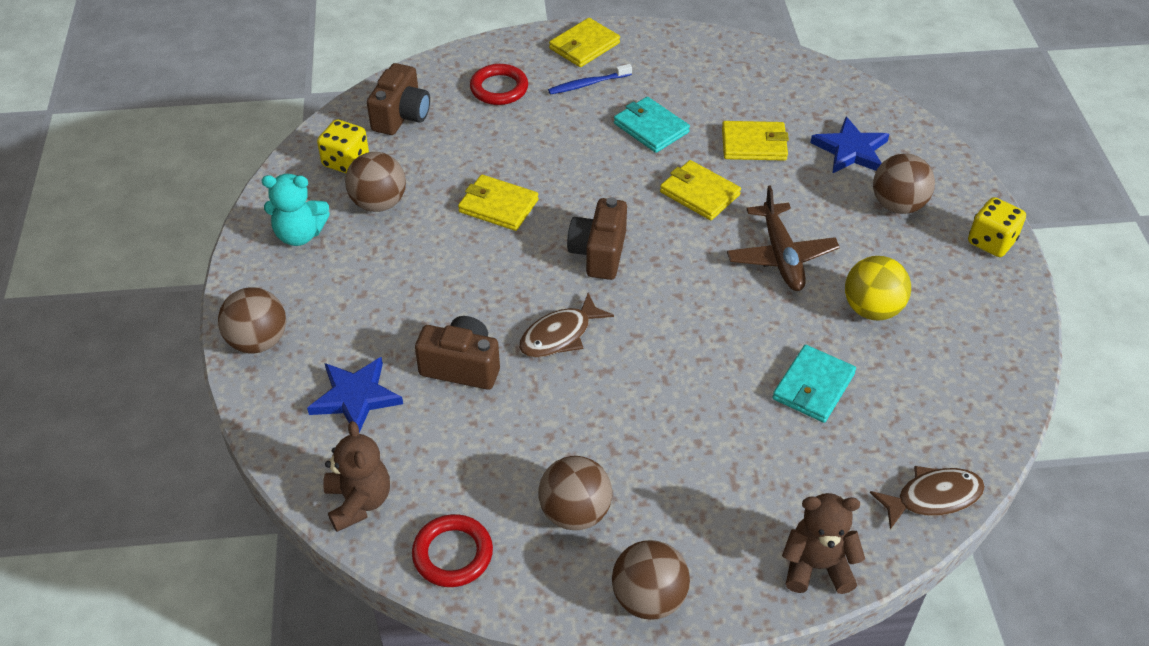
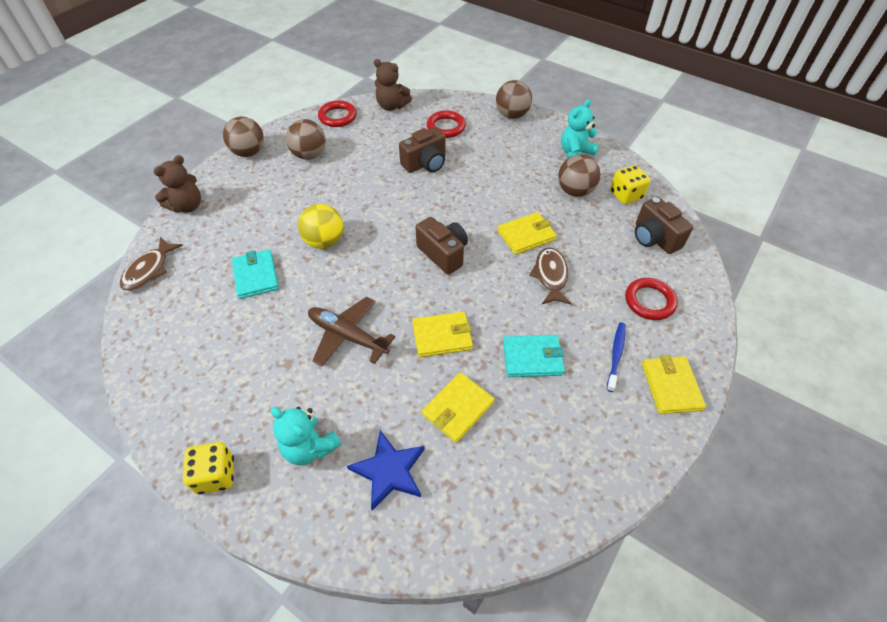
camera: 130 degrees right, 5 degrees up
blue star [307,357,403,433] -> red ring [427,110,466,138]
brown fish [519,293,614,358] -> brown fish moved to [529,247,572,304]
yellow ball [845,256,911,321] -> yellow ball moved to [298,204,343,249]
brown ball [873,153,935,214] -> turquoise teddy bear [271,407,342,465]

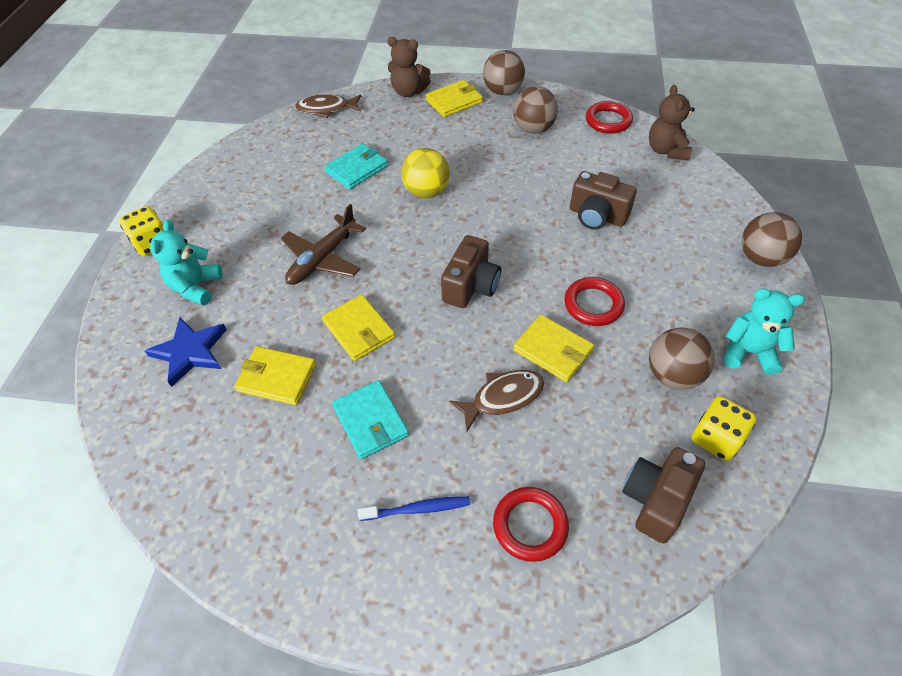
camera: 65 degrees right, 0 degrees up
brown plane [308,297,396,367] -> brown plane turned 150 degrees counterclockwise [281,204,366,285]
red ring [427,110,466,138] -> red ring moved to [564,277,625,326]
yellow wallet [642,355,706,414] -> yellow wallet moved to [426,80,483,117]

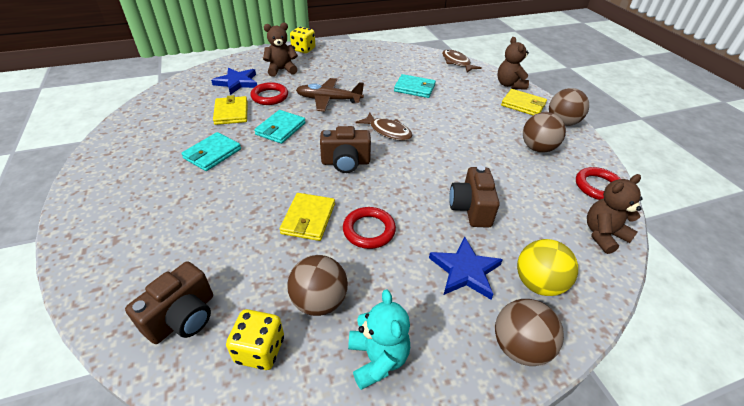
camera: 60 degrees right, 10 degrees down
turquoise teddy bear [150,220,223,306] -> brown teddy bear [263,23,298,77]
yellow wallet [322,295,395,361] -> turquoise wallet [254,110,306,144]
blue toothbrush [358,496,470,521] -> none
yellow ball [401,148,450,198] -> yellow ball moved to [517,239,578,296]
brown fish [449,370,544,431] -> brown fish moved to [356,113,413,141]
red ring [493,487,569,562] -> red ring moved to [250,82,288,105]
brown camera [622,447,705,543] -> brown camera turned 120 degrees clockwise [125,261,213,344]
none -> blue star [429,237,503,300]

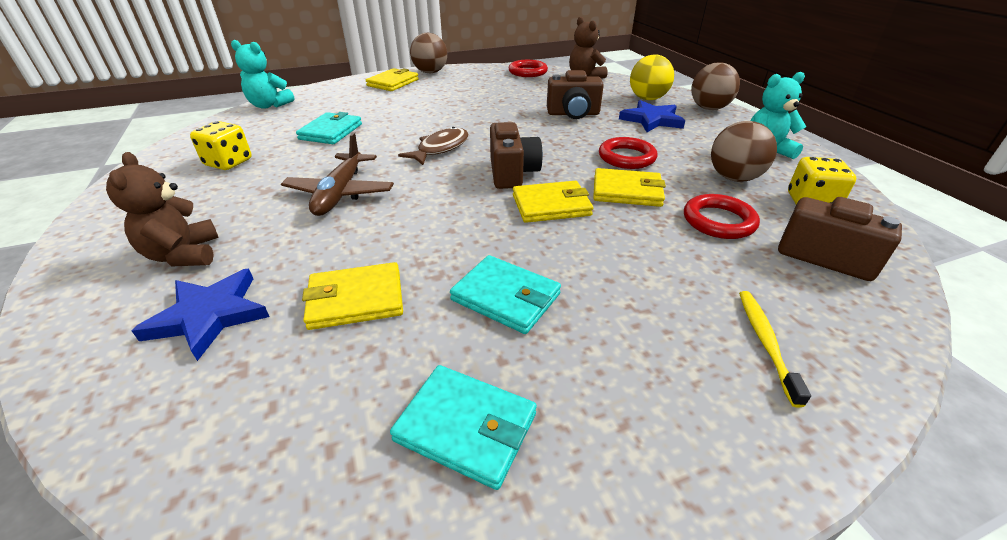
camera: 90 degrees left, 5 degrees down
red ring [250,82,288,105] -> red ring moved to [684,194,760,239]
turquoise wallet [254,110,306,144] -> turquoise wallet moved to [390,365,537,490]
yellow dice [290,27,315,53] -> yellow dice moved to [190,121,252,170]
brown fish [442,50,482,73] -> turquoise teddy bear [231,40,294,109]
brown teddy bear [497,37,529,90] -> none
brown ball [523,112,566,153] -> none
none -> yellow wallet [513,181,593,223]
none -> yellow toothbrush [739,291,811,408]

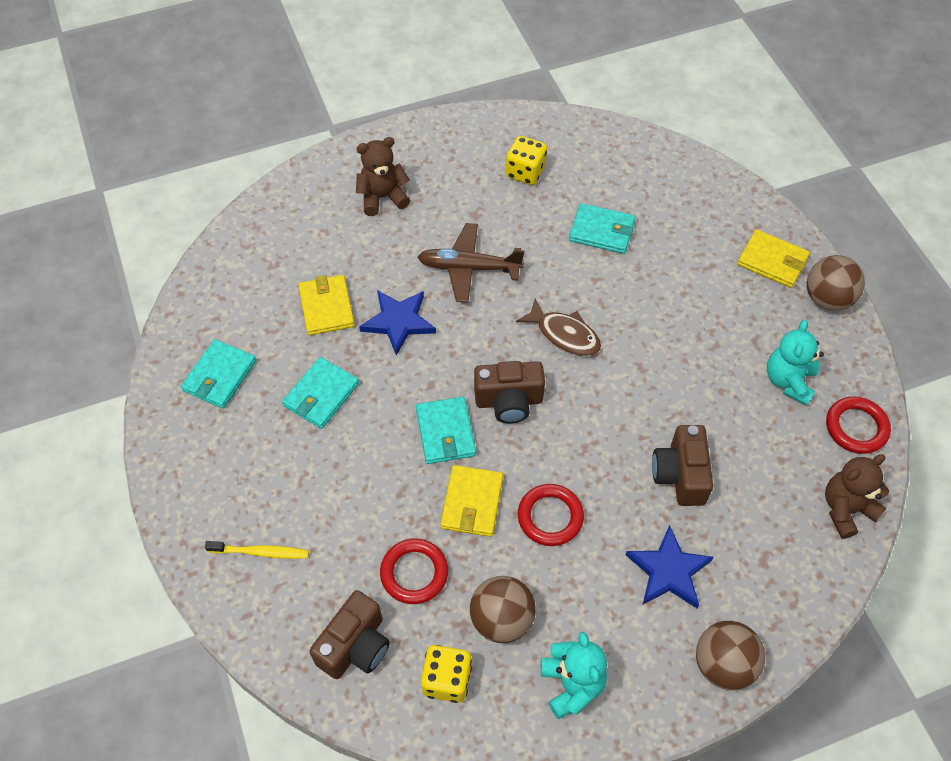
camera: 90 degrees right, 20 degrees up
blue star [132,269,270,361] -> blue star moved to [359,290,436,356]
turquoise teddy bear [231,40,294,109] -> turquoise teddy bear moved to [767,320,824,406]
yellow wallet [513,181,593,223] -> turquoise wallet [416,397,476,464]
yellow ball [630,54,674,100] -> none

